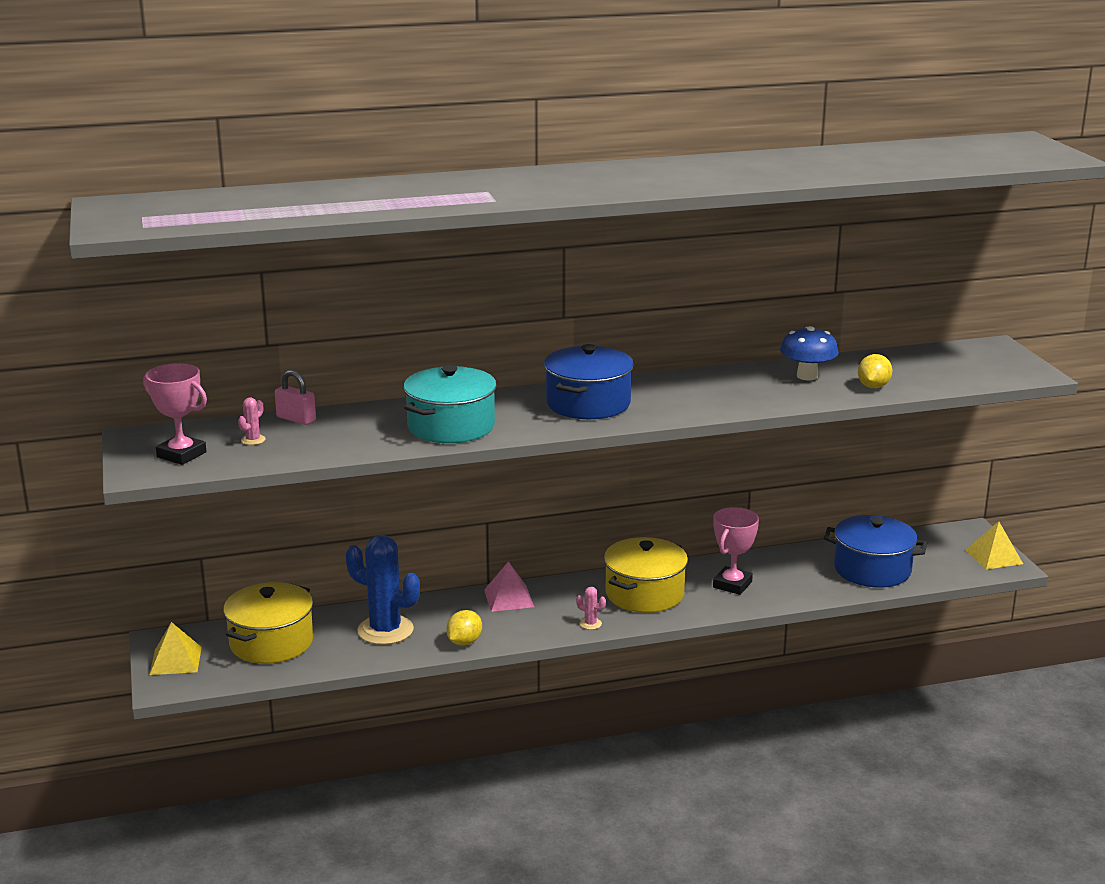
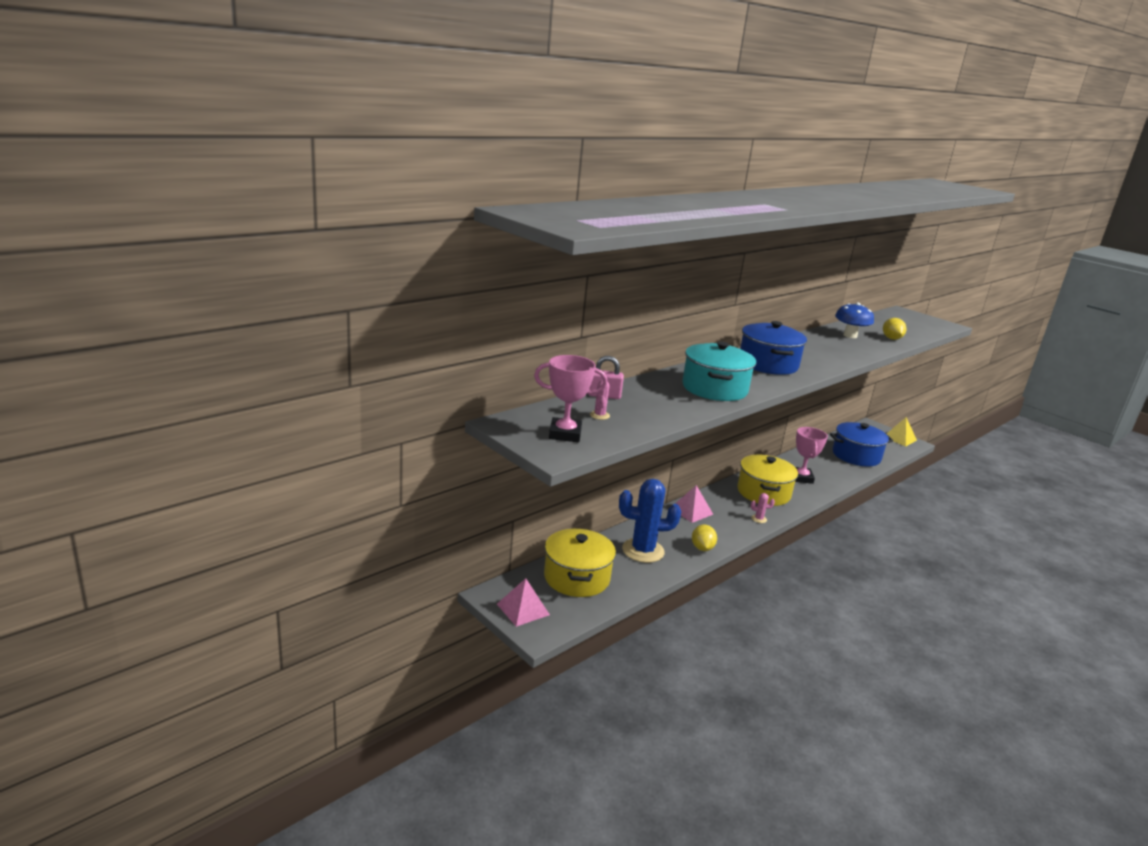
camera: 30 degrees left, 0 degrees up
yellow pyramid [150,622,202,675] -> pink pyramid [497,578,550,627]

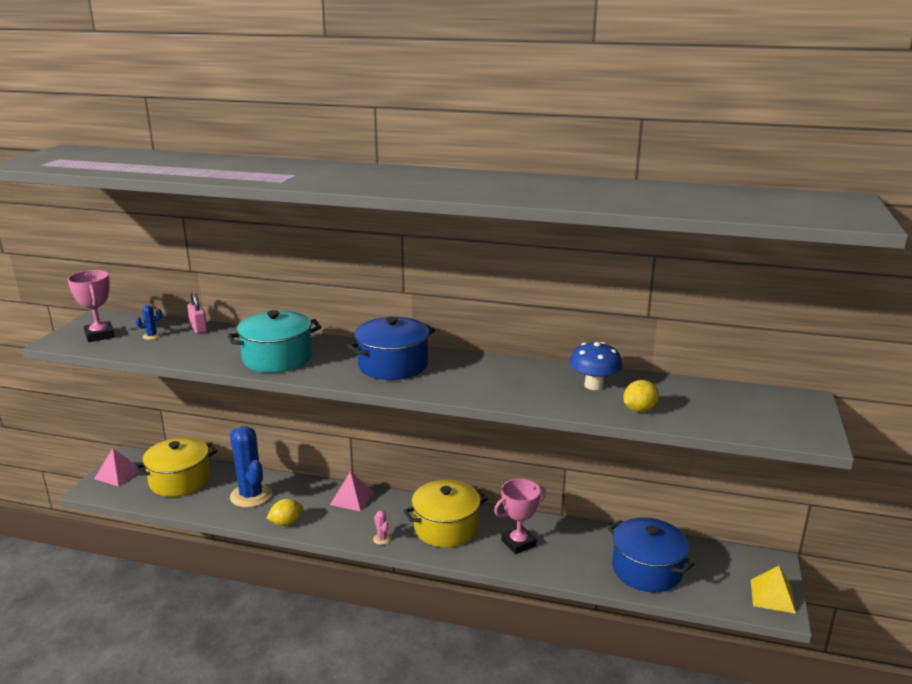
camera: 60 degrees right, 0 degrees up
pink cactus [590,380,610,420] -> blue cactus [135,305,162,340]

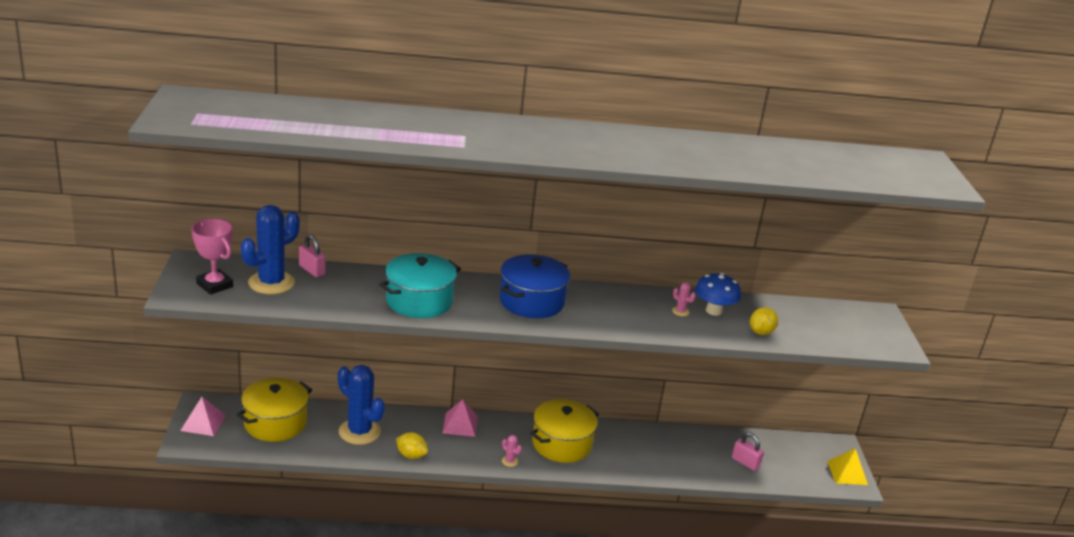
camera: 20 degrees left, 5 degrees up
blue cactus [135,305,162,340] -> blue cactus [241,205,300,294], size x2.50
yellow lemon [267,499,303,526] -> yellow lemon turned 75 degrees clockwise [396,432,428,459]
pink trophy [494,479,546,554] -> none
blue pot [608,517,695,592] -> pink padlock [732,432,764,471]
none -> pink cactus [672,283,696,316]

